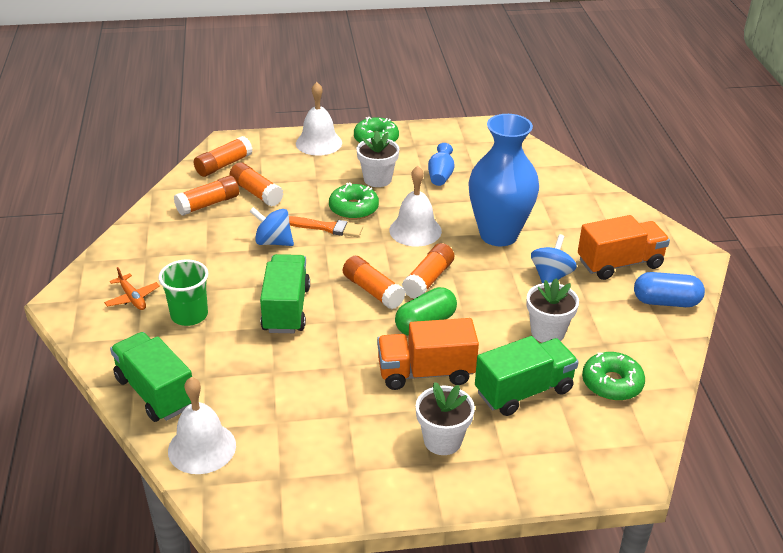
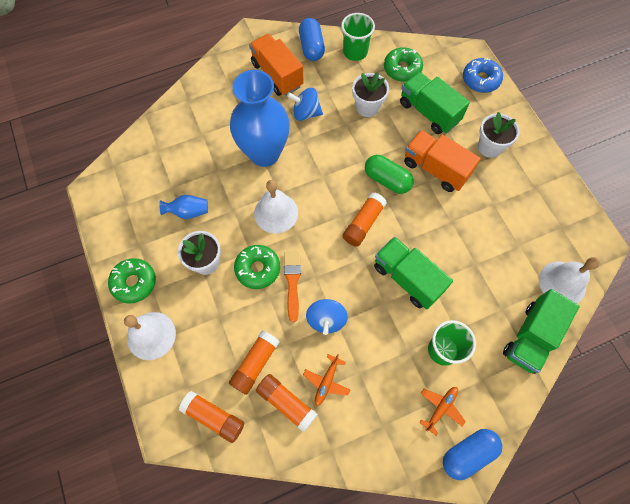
camera: 105 degrees left, 30 degrees up
green truck [260,254,310,333] -> green truck turned 60 degrees clockwise [374,237,453,309]
orange truck [377,318,479,390] -> orange truck turned 150 degrees clockwise [404,130,481,192]
orange glue stick [402,243,454,299] -> none
none -> orange plane [303,354,350,406]
none -> green cup [341,13,375,61]
none -> blue capsule [443,429,502,480]
none -> blue donut [463,58,503,93]

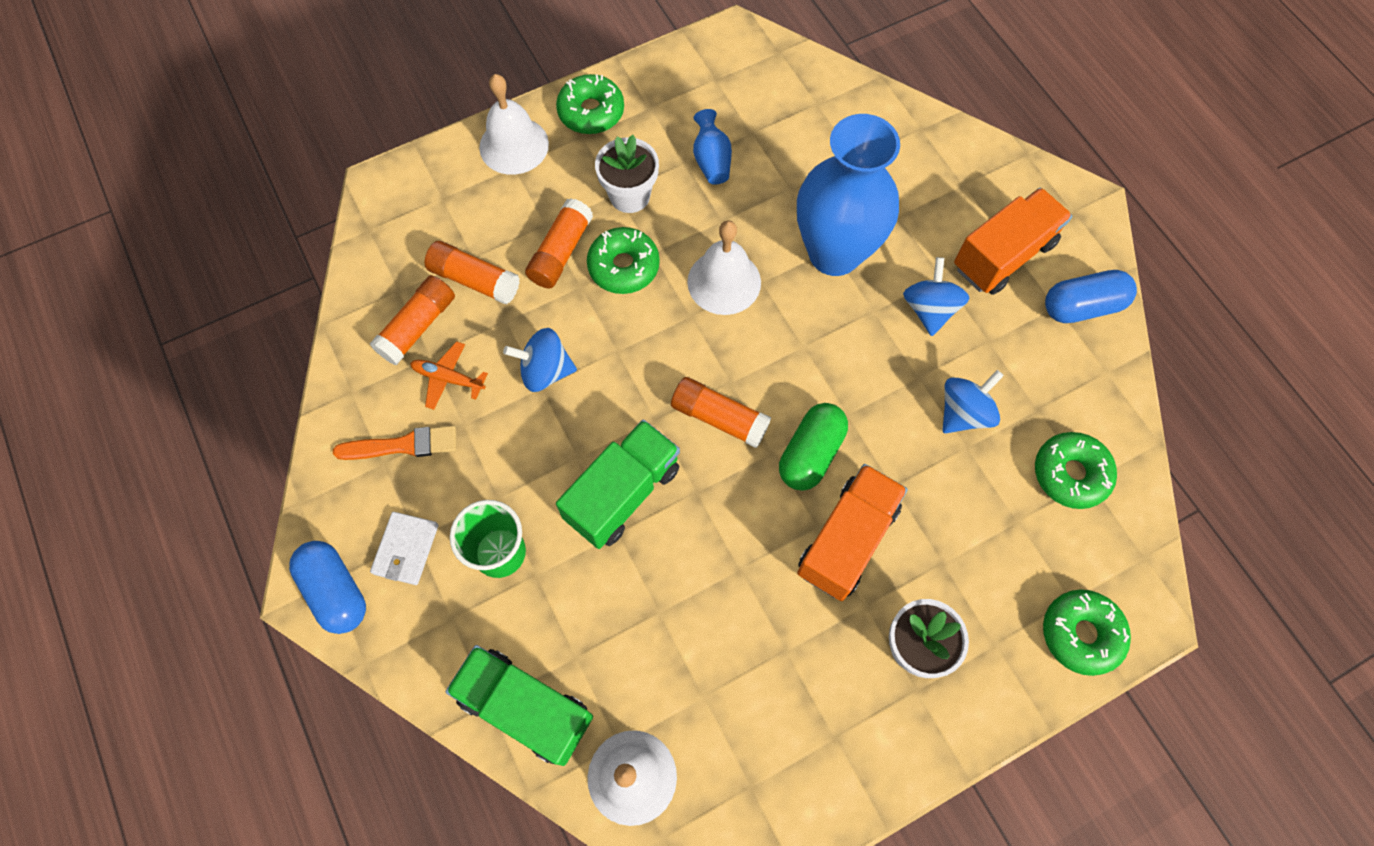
camera: 85 degrees right, 0 degrees up
orange glue stick [179,391,244,443] -> orange glue stick moved to [525,198,593,288]
orange brush [284,252,301,322] -> orange brush moved to [333,426,457,460]
green cup [341,13,375,61] -> none
white flower pot [352,72,389,117] -> blue spinning top [942,370,1004,433]
green truck [400,72,470,134] -> none
orange plane [420,387,466,436] -> white wallet [370,512,438,585]
blue donut [463,58,503,93] -> green donut [1043,589,1131,676]

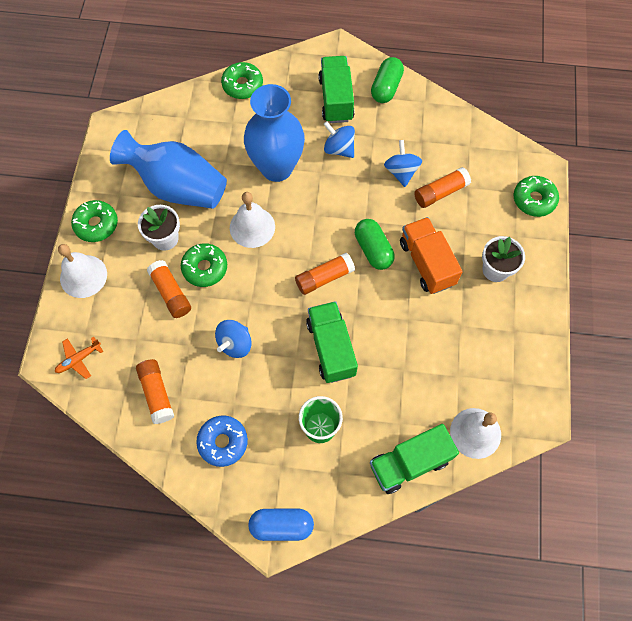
camera: 55 degrees left, 0 degrees up
orange brush [333,426,457,460] -> blue donut [196,416,248,467]
white wallet [370,512,438,585] -> none
orange plane [410,341,488,410] -> orange plane moved to [55,337,104,379]
orange glue stick [424,241,520,304] -> orange glue stick moved to [414,167,471,208]
blue vase [693,109,732,185] -> blue vase [110,130,227,209], size x2.38
orange truck [954,188,1072,295] -> green truck [318,56,354,123]
green donut [1035,432,1117,509] -> green donut moved to [221,62,263,99]
blue capsule [1045,270,1137,323] -> green capsule [371,57,404,103]

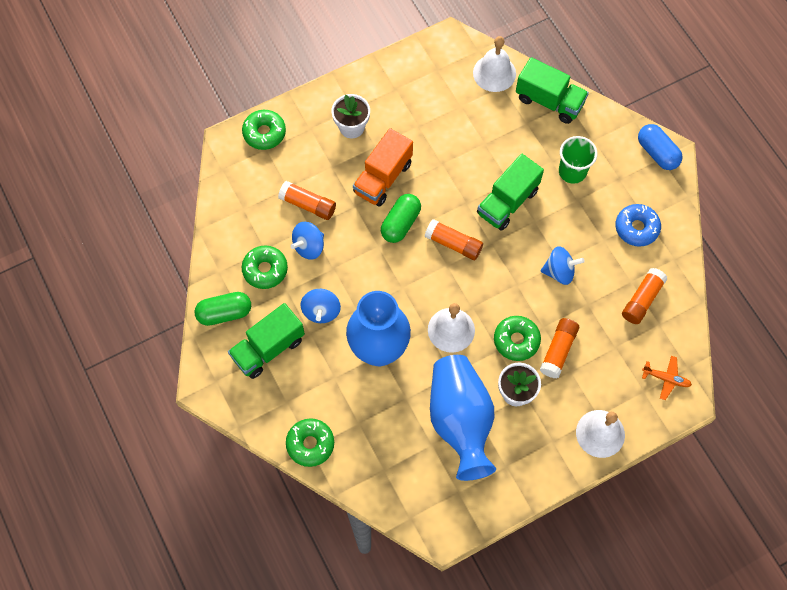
camera: 125 degrees left, 0 degrees up
green donut [71,200,118,242] -> green donut moved to [242,246,288,289]

